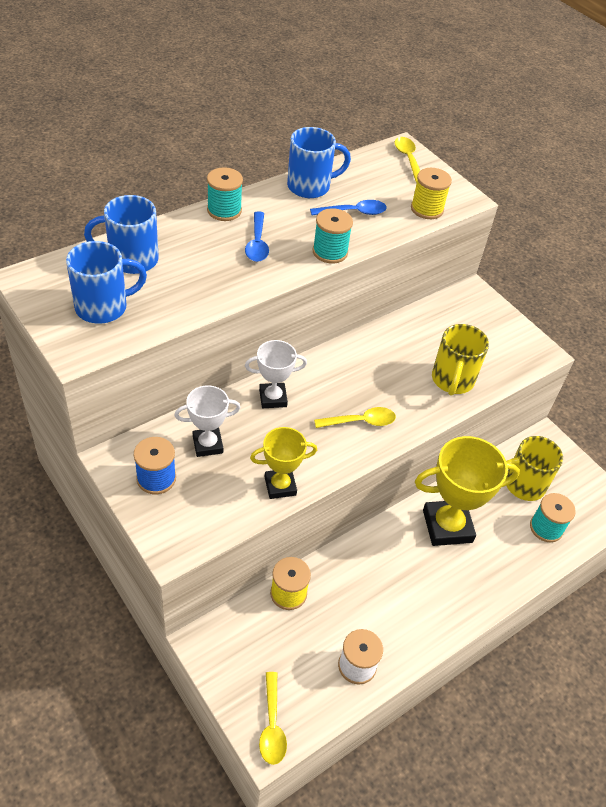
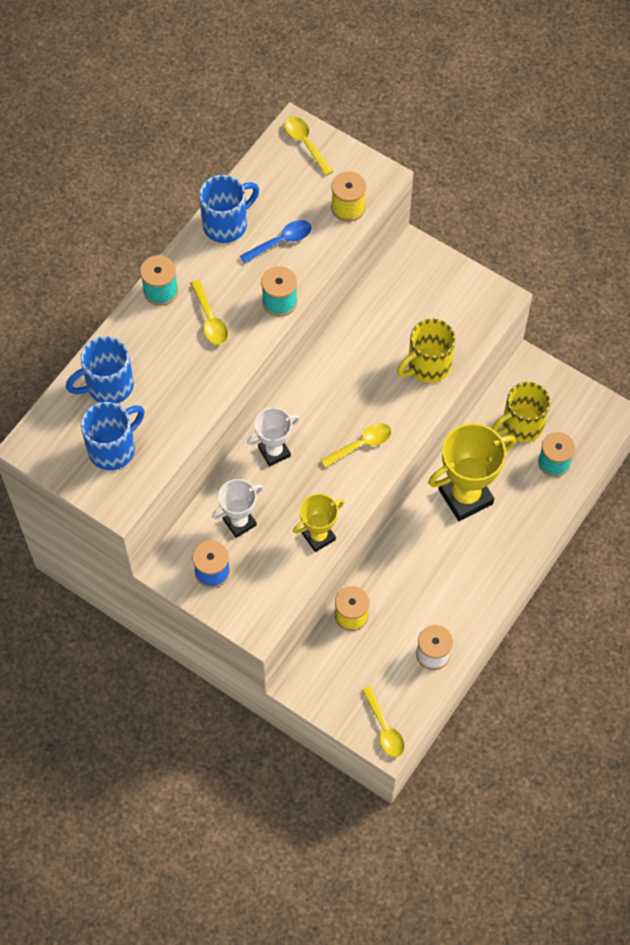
camera: 15 degrees left, 15 degrees up
blue spoon [245,211,269,262] -> yellow spoon [190,280,228,345]
yellow mug [432,324,489,396] -> yellow mug turned 60 degrees clockwise [397,319,456,383]

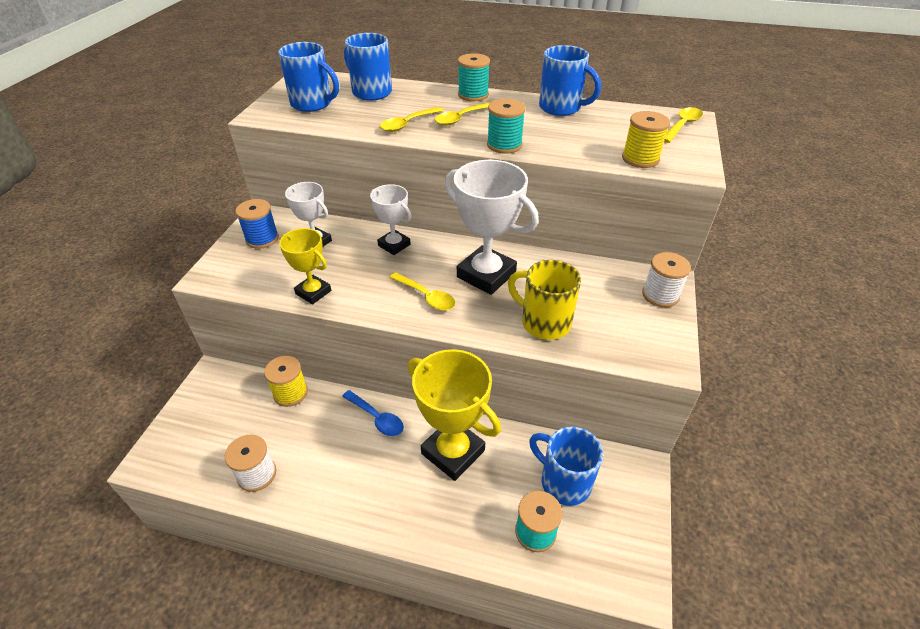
camera: 70 degrees right, 20 degrees down
blue spoon [240,220,311,264] -> blue spoon moved to [342,390,404,436]
yellow spoon [362,686,405,757] -> yellow spoon moved to [380,107,444,132]
yellow mug [492,382,550,443] -> blue mug [529,427,603,506]
none -> white trophy [445,160,539,295]
none -> white spool [642,252,691,307]

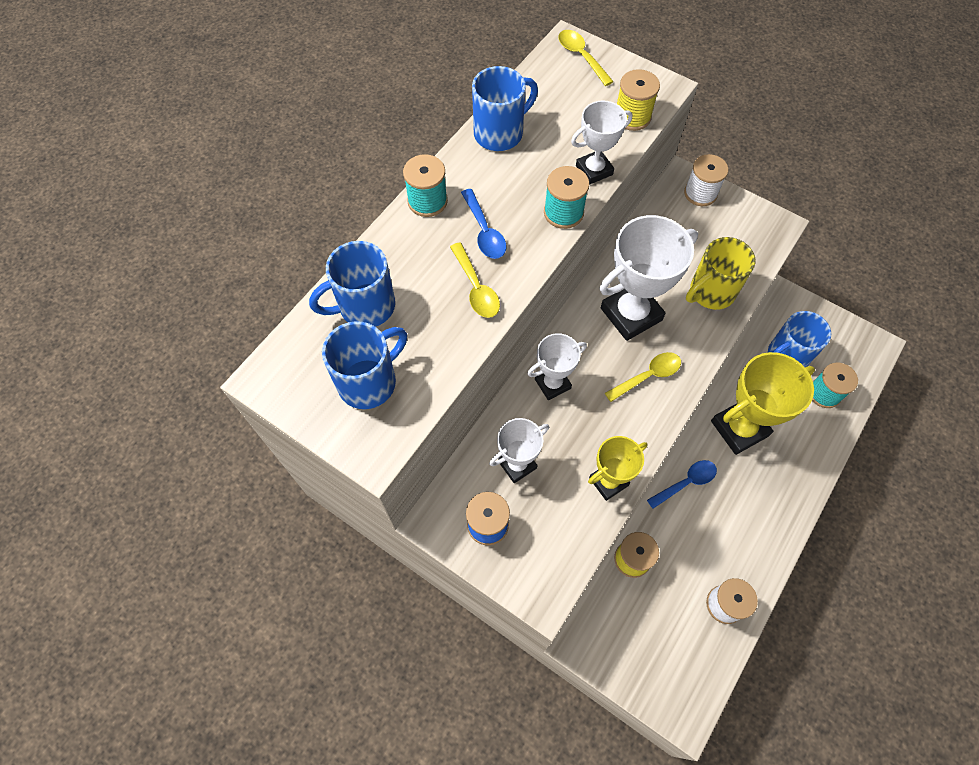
camera: 70 degrees left, 20 degrees up
yellow spoon [435,102,491,126] -> blue spoon [461,189,506,259]
none -> white trophy [571,100,632,185]

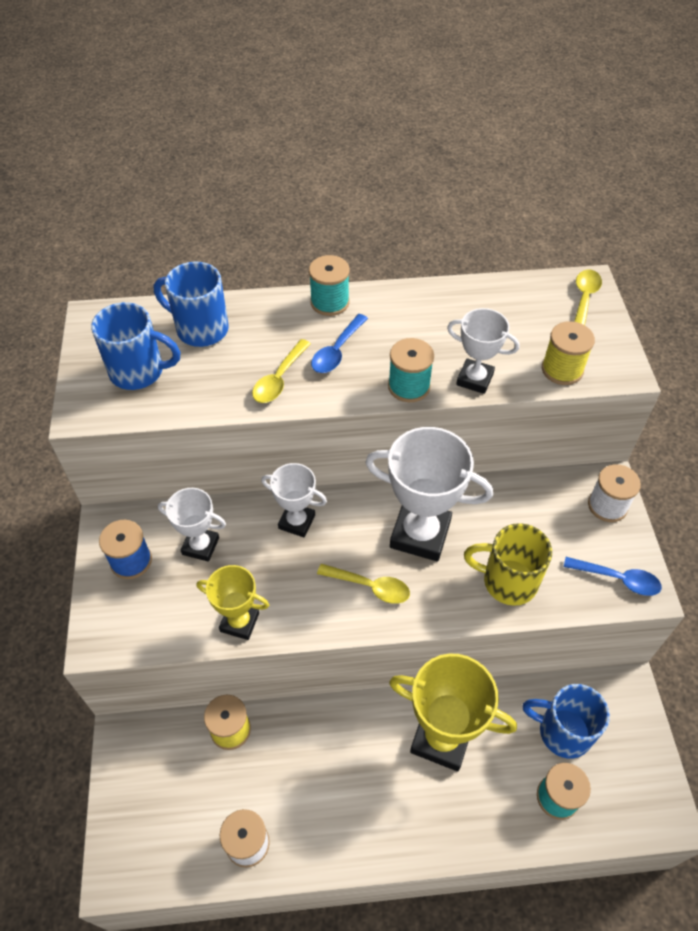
camera: 50 degrees right, 10 degrees down
blue mug [472,66,538,151] -> none
blue spoon [647,460,717,509] -> blue spoon moved to [564,557,662,596]

